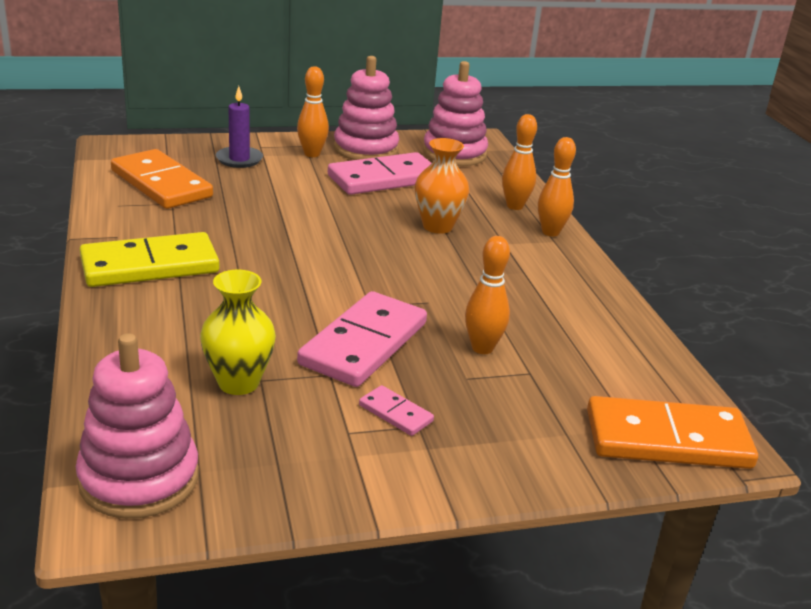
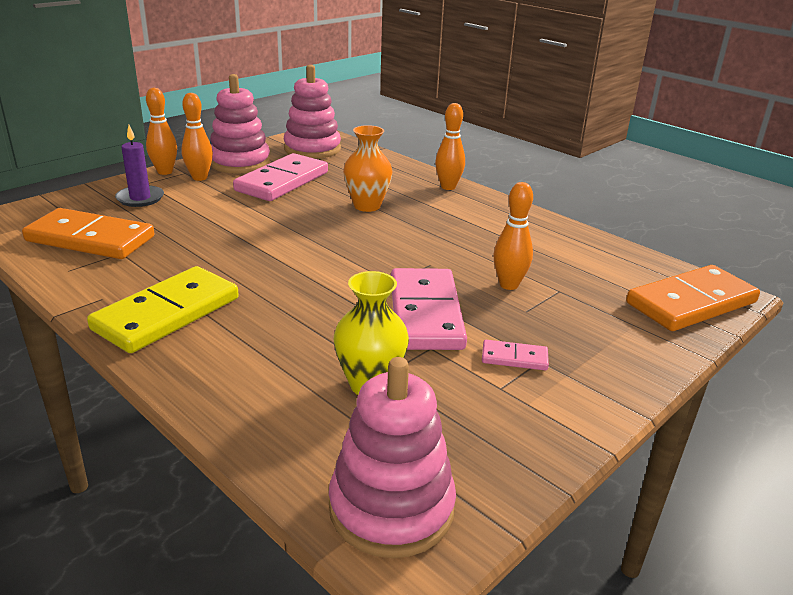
camera: 30 degrees left, 0 degrees up
orange bowling pin [502,114,537,210] -> orange bowling pin moved to [146,88,177,175]

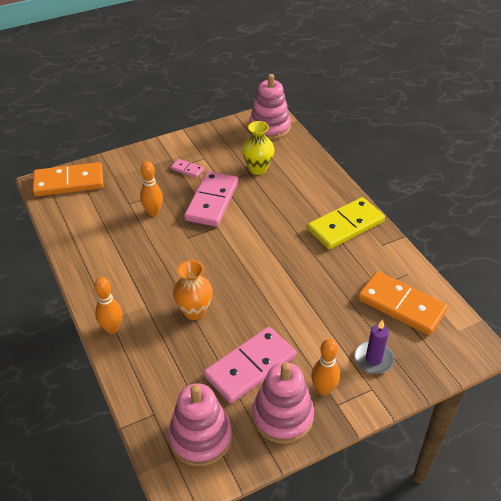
camera: 160 degrees left, 15 degrees up
orange bowling pin [146,88,177,175] -> none

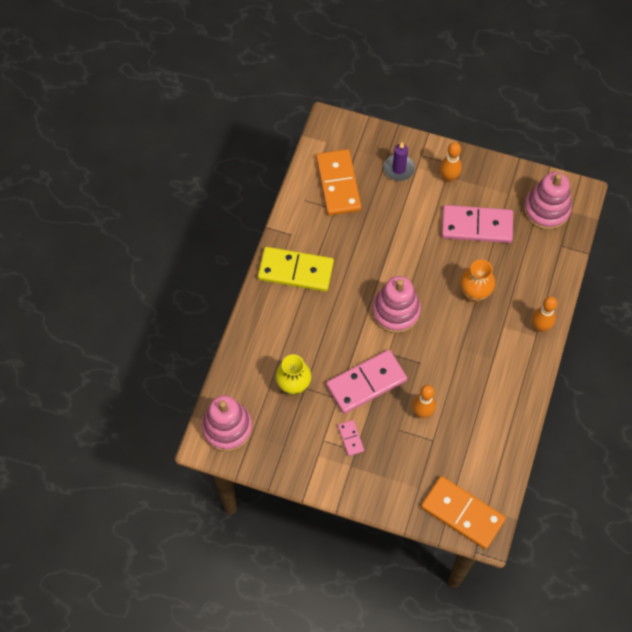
camera: 135 degrees left, 20 degrees up
pink stacking toy [252,362,314,444] -> pink stacking toy moved to [372,276,421,333]

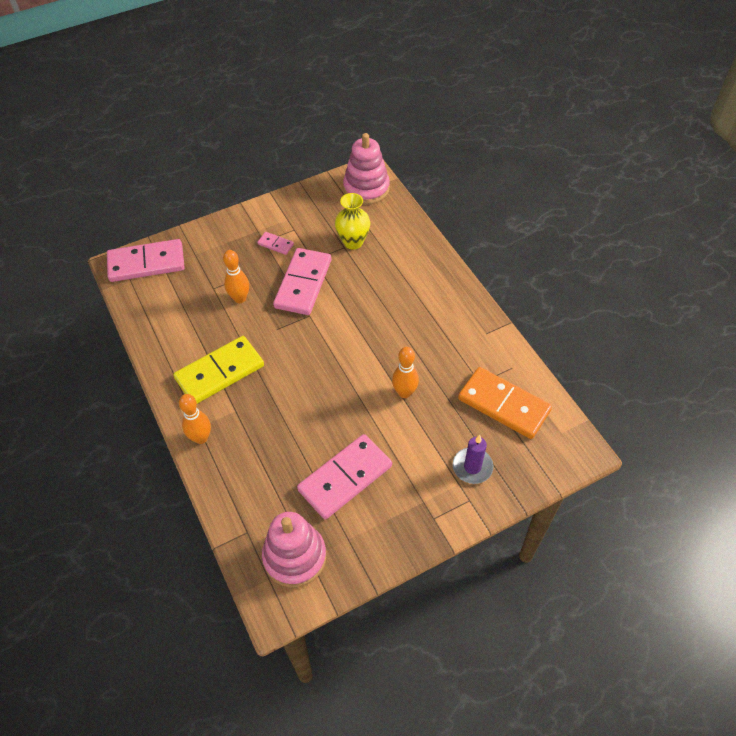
camera: 135 degrees right, 10 degrees down
yellow domino [258,247,334,292] -> yellow domino moved to [173,336,264,404]
pink stacking toy [372,276,421,333] -> none
orange domino [421,476,506,549] -> pink domino [107,239,185,282]
orange bowling pin [440,142,462,182] -> orange bowling pin moved to [392,347,419,398]
orange vase [461,259,495,302] -> none

